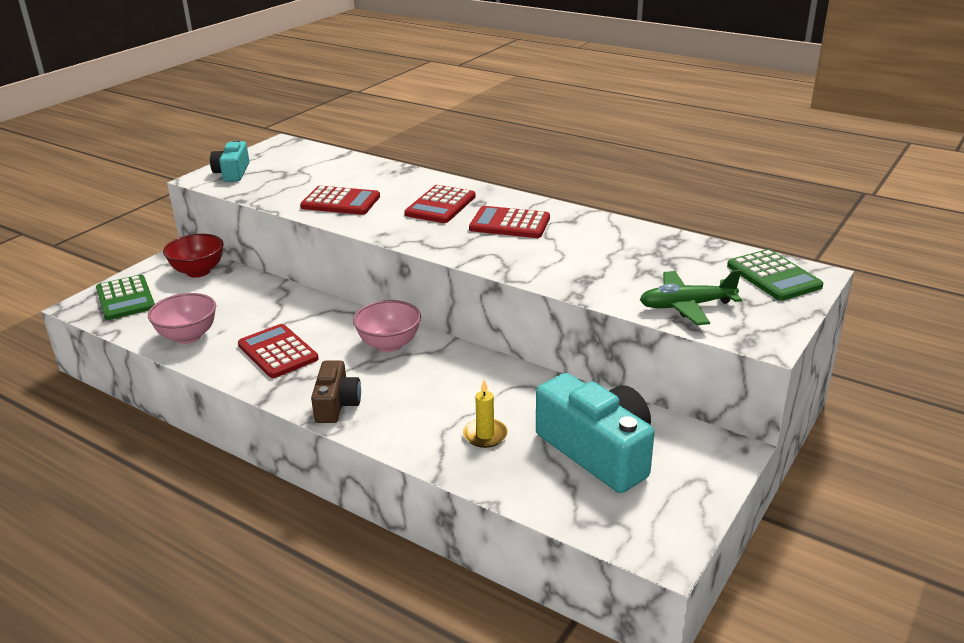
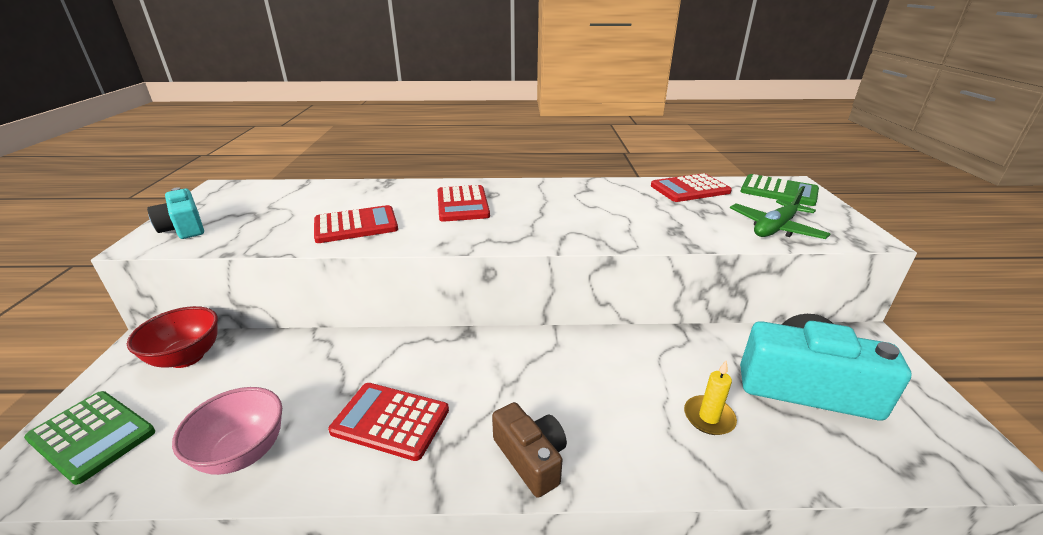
camera: 35 degrees left, 0 degrees up
pink bowl [353,300,421,352] -> none
red calculator [469,206,550,238] -> red calculator moved to [651,173,732,202]

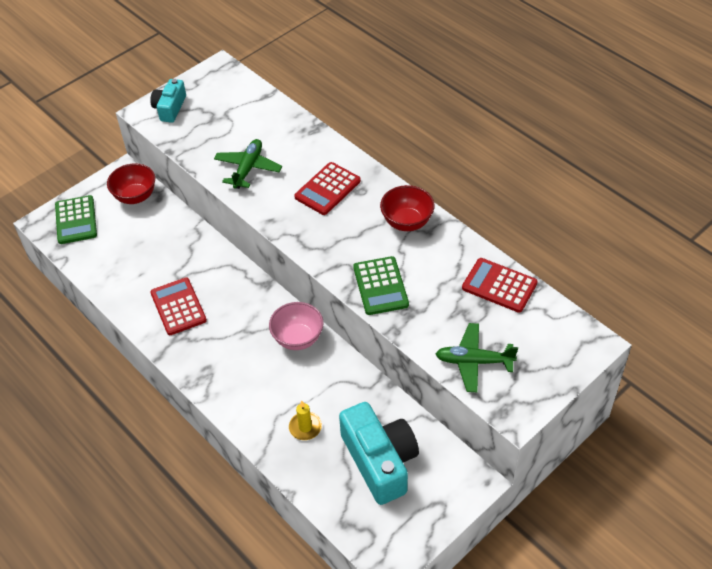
camera: 50 degrees right, 20 degrees up
pink bowl [172,387,282,475] -> pink bowl moved to [269,302,324,350]
red calculator [314,205,398,243] -> green plane [214,139,282,189]
brown camera [492,402,567,498] -> none
green calculator [740,174,819,206] -> green calculator moved to [353,256,409,315]
none -> red bowl [380,185,435,231]

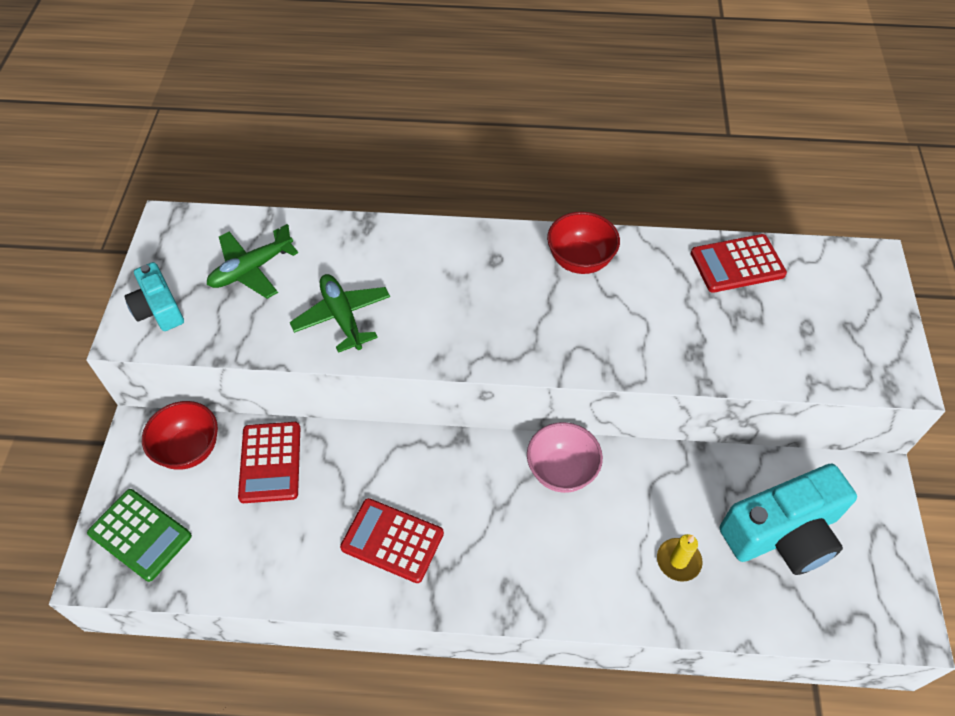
camera: 45 degrees left, 5 degrees up
red calculator [294,162,361,215] -> red calculator moved to [238,422,300,503]
turquoise camera [339,402,419,505] -> turquoise camera turned 135 degrees clockwise [720,463,857,575]
green calculator [353,256,409,315] -> none
green plane [436,323,518,392] -> green plane moved to [207,224,298,299]

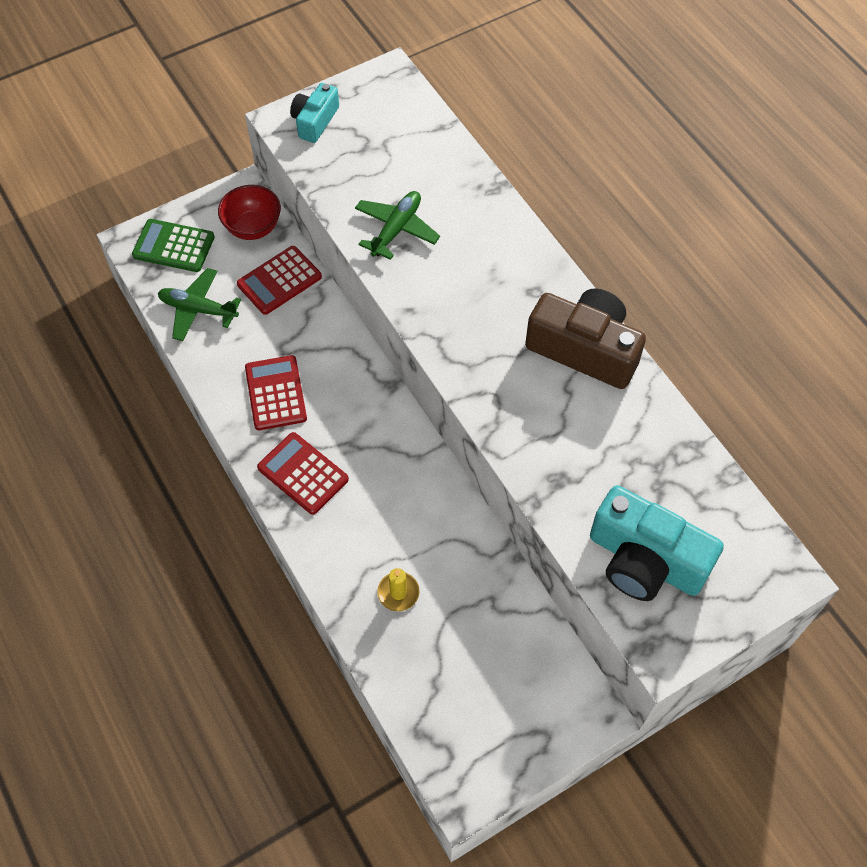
camera: 55 degrees right, 5 degrees up
green calculator [87,489,192,582] -> green calculator turned 105 degrees clockwise [132,219,215,272]
green plane [207,224,298,299] -> green plane moved to [158,268,241,341]
pink bowl [527,422,603,493] -> none
red bowl [547,211,620,274] -> brown camera [525,288,646,389]
red calculator [691,234,787,293] -> red calculator moved to [257,432,349,515]
turquoise camera [720,463,857,575] -> turquoise camera moved to [590,485,724,601]

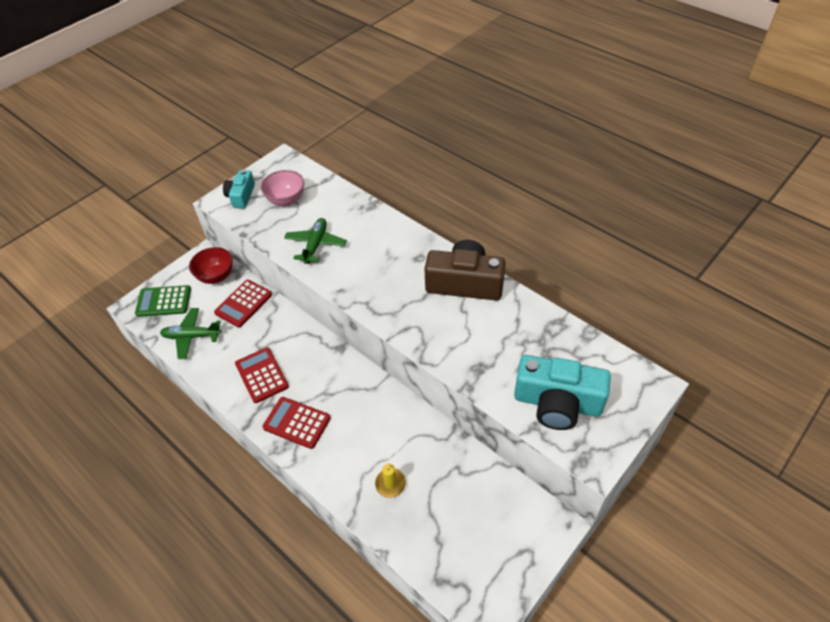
camera: 15 degrees left, 10 degrees down
none -> pink bowl [261,170,304,206]

